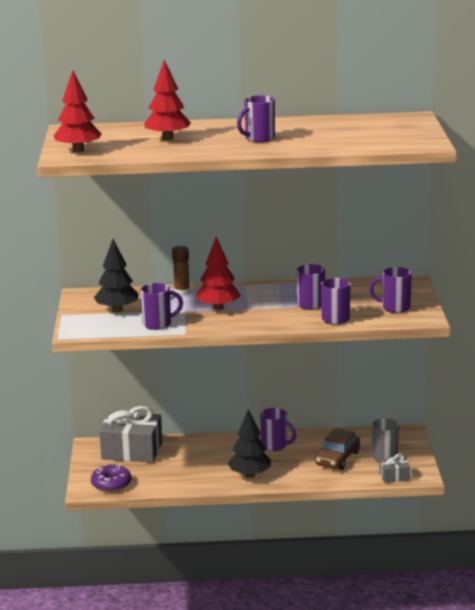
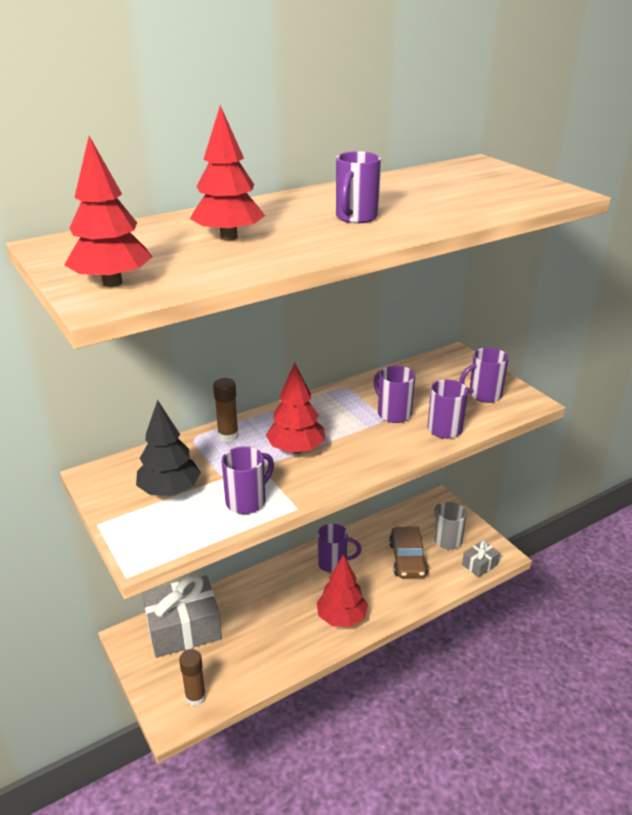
camera: 30 degrees left, 10 degrees up
purple donut [91,464,131,492] -> brown glue stick [179,649,206,706]
black tree [228,409,271,478] -> red tree [316,554,368,627]

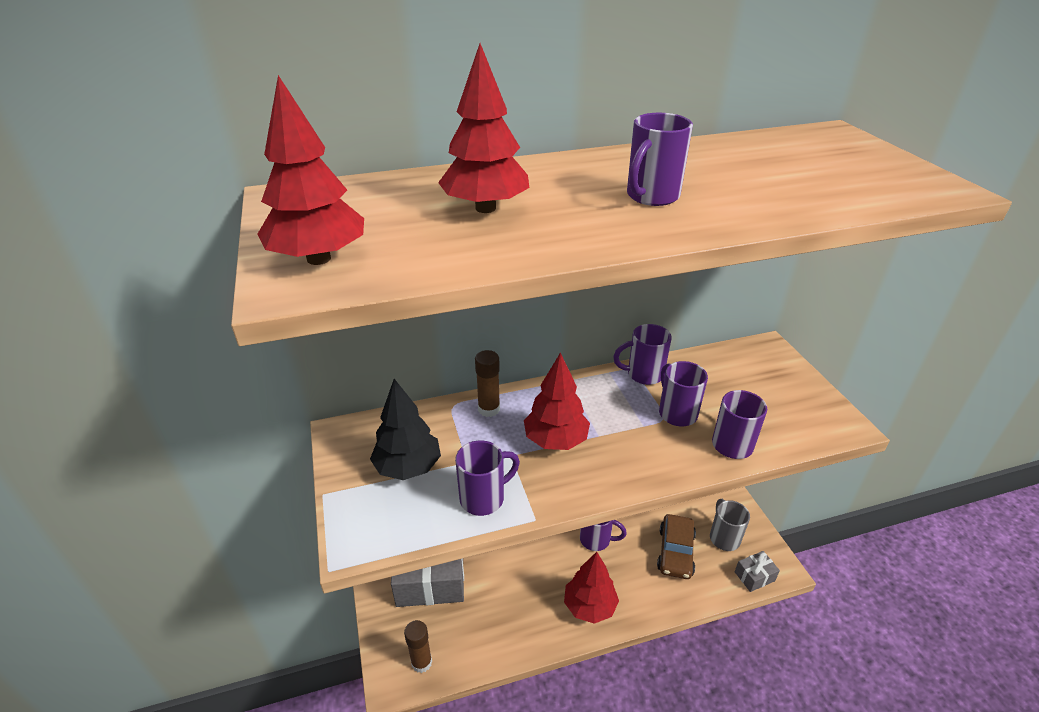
camera: 15 degrees right, 5 degrees up
purple mug [459,348,509,403] -> purple mug moved to [613,324,672,385]

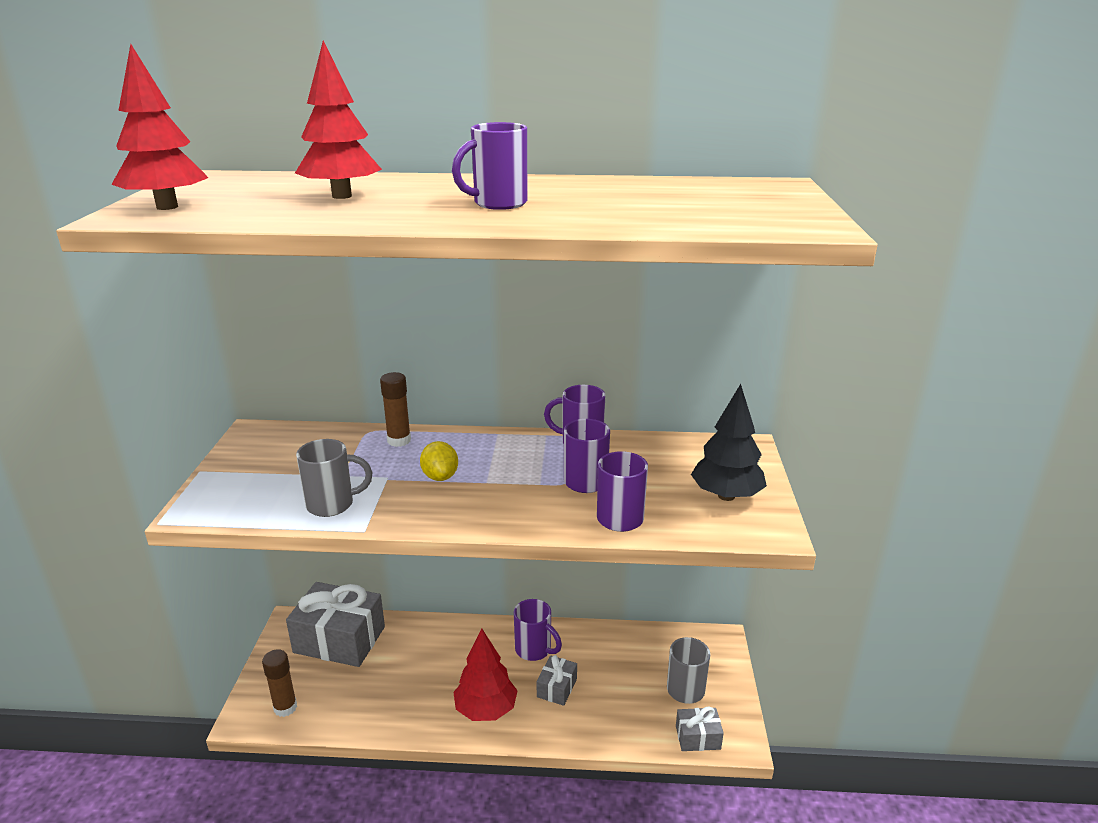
camera: 20 degrees right, 10 degrees down
black tree [370,379,441,480] -> black tree moved to [691,384,767,501]
purple mug [455,440,520,516] -> grey mug [296,439,372,517]
red tree [524,352,590,450] -> yellow lemon [420,441,458,481]
brown car [657,514,696,579] -> none
none -> grey gift [537,655,577,706]

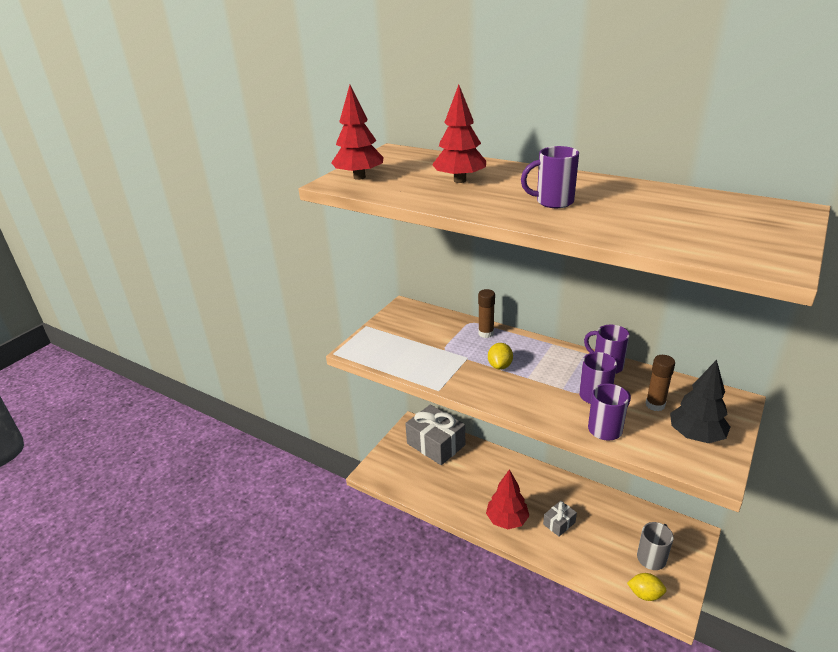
camera: 30 degrees right, 5 degrees up
brown glue stick [262,649,297,717] -> brown glue stick moved to [645,355,675,411]
grey mug [296,439,372,517] -> none
purple mug [514,599,562,661] -> none
grey gift [676,706,724,751] -> yellow lemon [627,573,667,601]

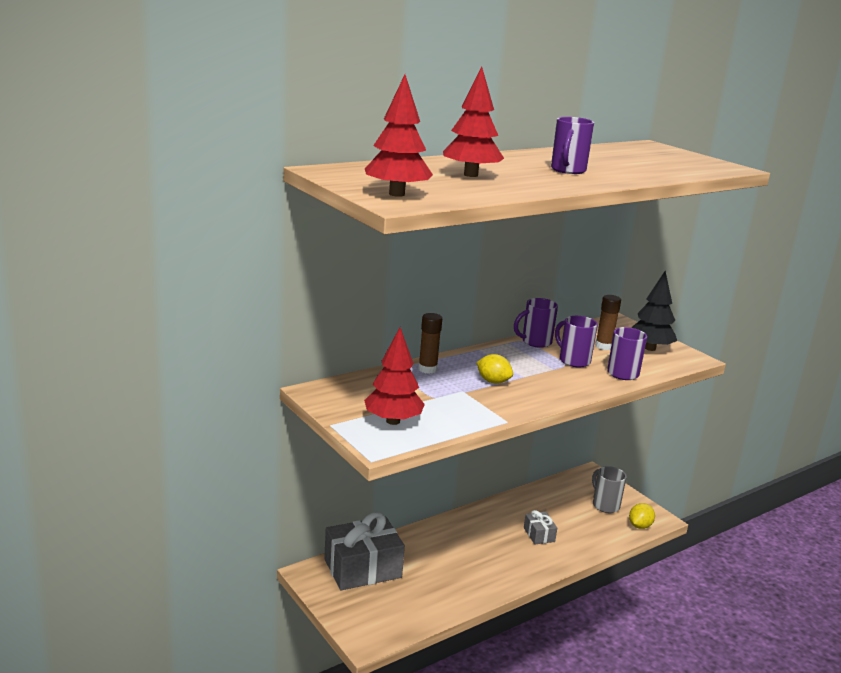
camera: 70 degrees left, 10 degrees down
red tree [486,469,529,529] -> red tree moved to [364,328,425,425]

